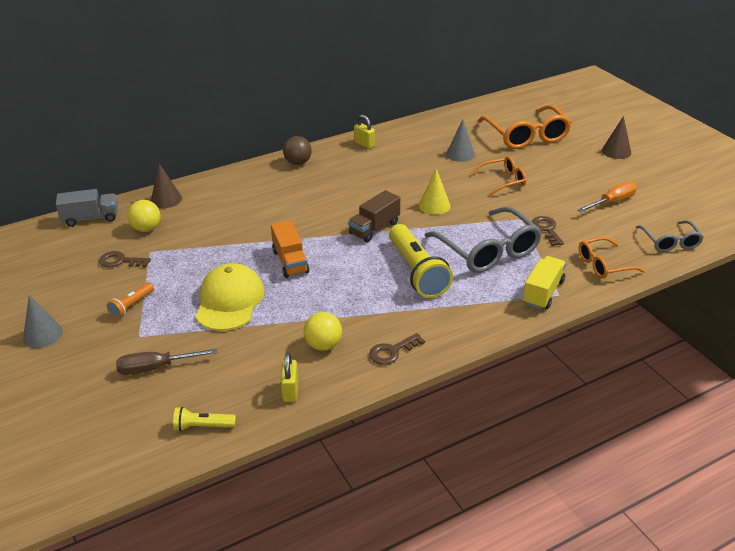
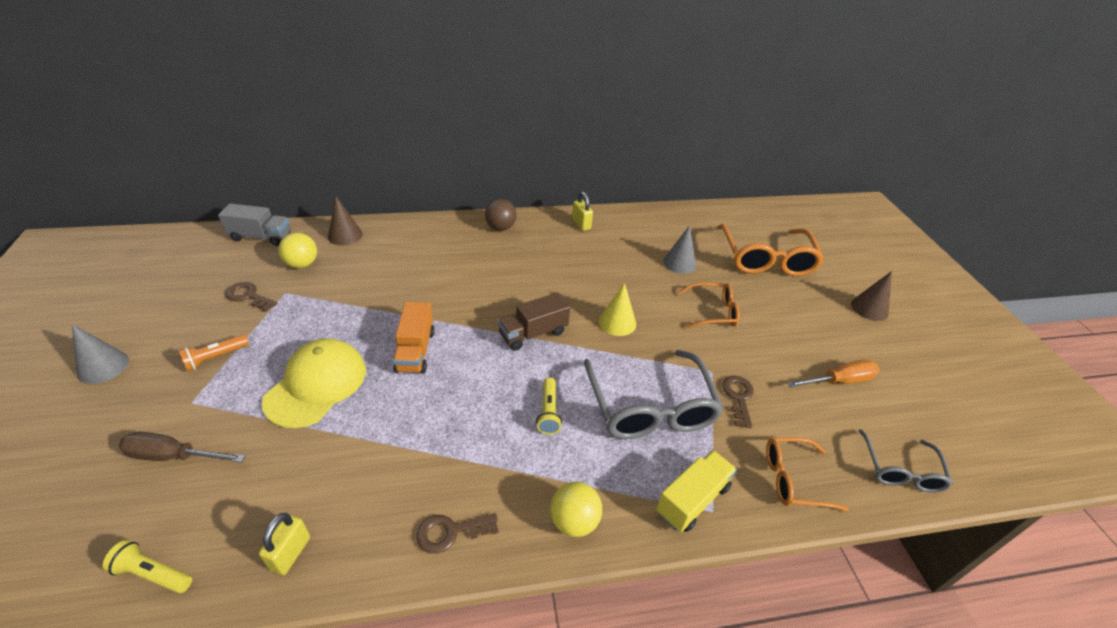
camera: 15 degrees right, 5 degrees up
yellow ball [304,312,342,351] -> yellow ball moved to [550,482,602,537]
yellow flashlight [389,224,453,298] -> yellow flashlight [536,377,562,434], size x0.48

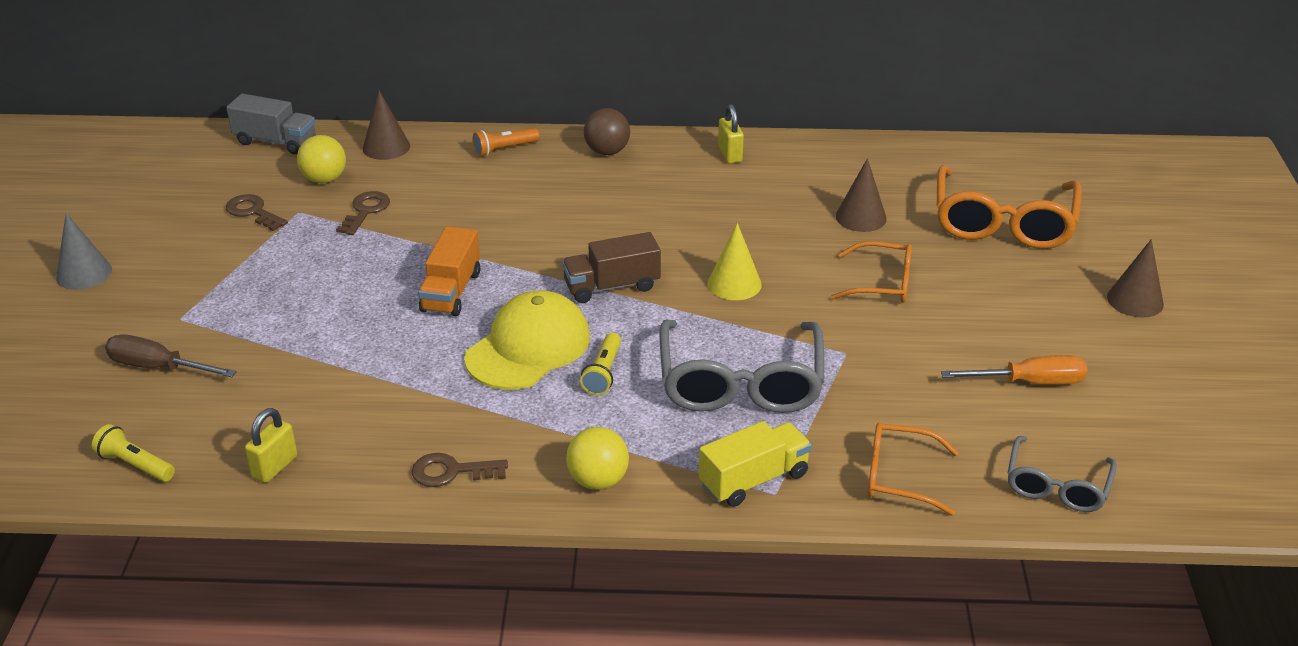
camera: 15 degrees right, 5 degrees down
orange flashlight [178,334,249,371] -> orange flashlight moved to [473,128,539,157]
yellow cap [262,338,366,428] -> yellow cap moved to [464,290,590,390]
grey cone [663,225,696,274] -> brown cone [836,158,887,232]
brown key [722,376,754,428] -> brown key moved to [336,191,390,235]

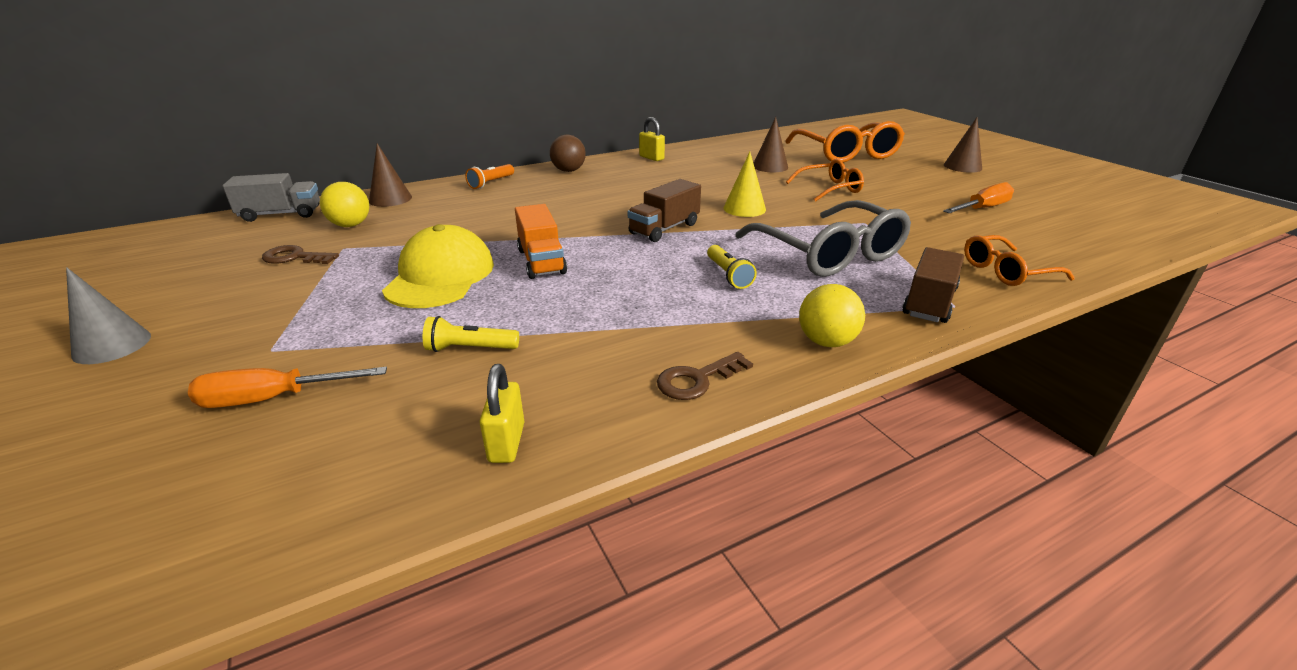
camera: 30 degrees left, 5 degrees down
yellow flashlight [92,424,175,482] -> yellow flashlight moved to [423,316,519,352]
brown screwdriver [105,335,237,377] -> orange screwdriver [188,367,387,408]
brown key [336,191,390,235] -> none
yellow cap [464,290,590,390] -> yellow cap moved to [382,224,494,308]
yellow truck [699,421,812,507] -> brown truck [902,247,964,323]
grey glasses [1007,436,1117,512] -> none

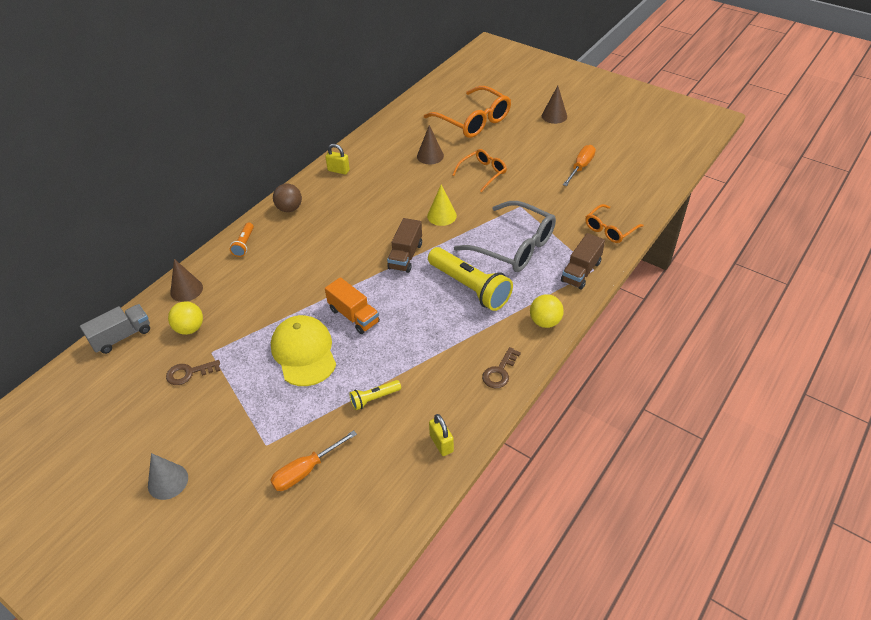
camera: 25 degrees left, 15 degrees up
yellow flashlight [707,245,757,289] -> yellow flashlight [428,247,513,311], size x2.09
brown truck [902,247,964,323] -> brown truck turned 150 degrees counterclockwise [561,233,605,290]

